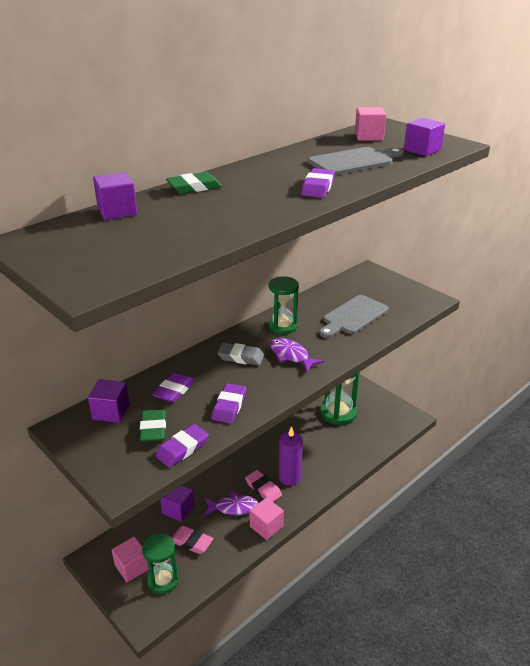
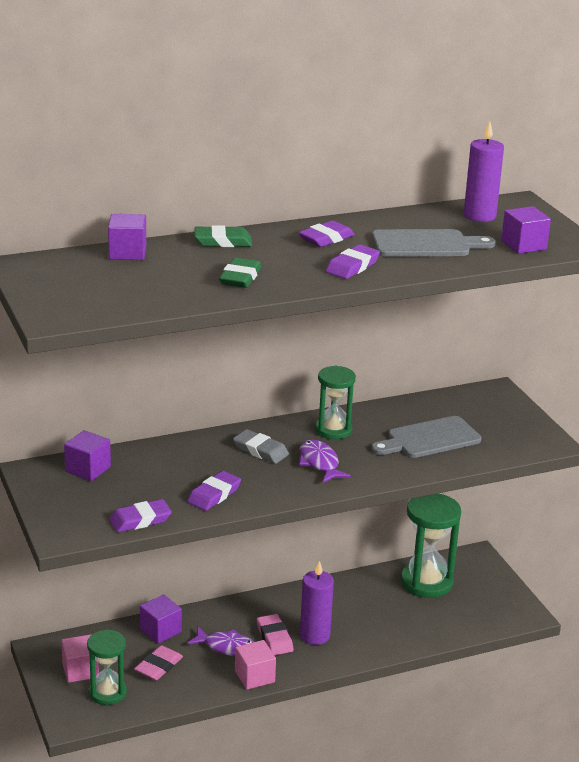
camera: 20 degrees right, 5 degrees down
green eraser [140,409,166,442] -> green eraser moved to [219,258,262,288]
purple eraser [152,372,195,403] -> purple eraser moved to [298,220,355,247]
pink eraser [172,525,214,554] -> pink eraser turned 75 degrees clockwise [134,645,183,680]
pink cube [355,107,386,141] -> purple candle [464,122,504,222]

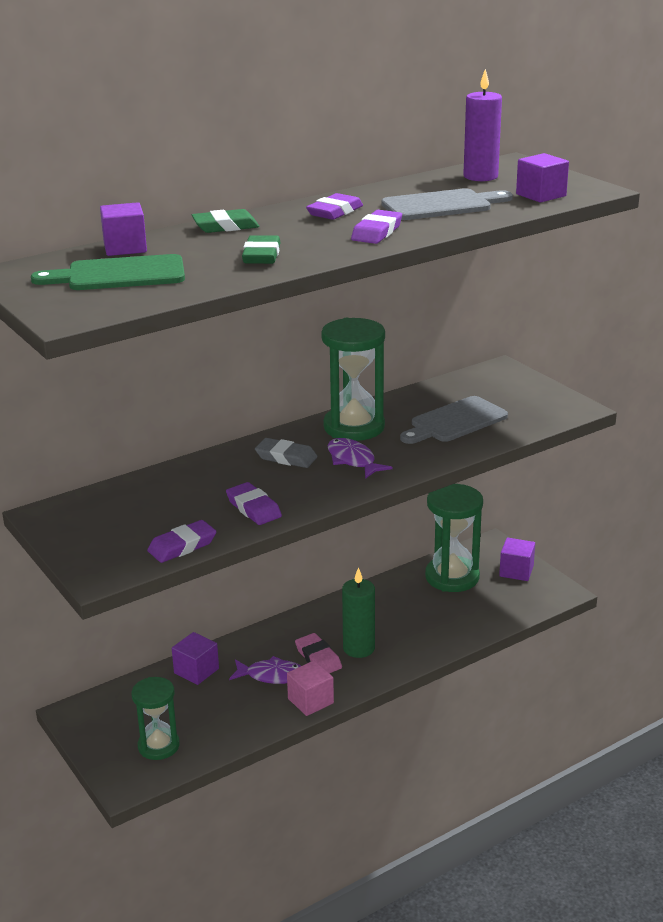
camera: 10 degrees left, 0 degrees up
pink cube [61,634,99,683] -> none
purple cube [64,430,111,481] -> purple cube moved to [499,538,535,581]
pink eraser [134,645,183,680] -> none
purple eraser [187,471,241,511] -> purple eraser turned 60 degrees counterclockwise [226,482,282,525]
purple candle [300,561,334,645] -> green candle [342,567,375,658]
green hourglass [315,366,356,439] -> green hourglass [321,318,385,441], size x1.56
none -> green cutting board [31,254,185,290]

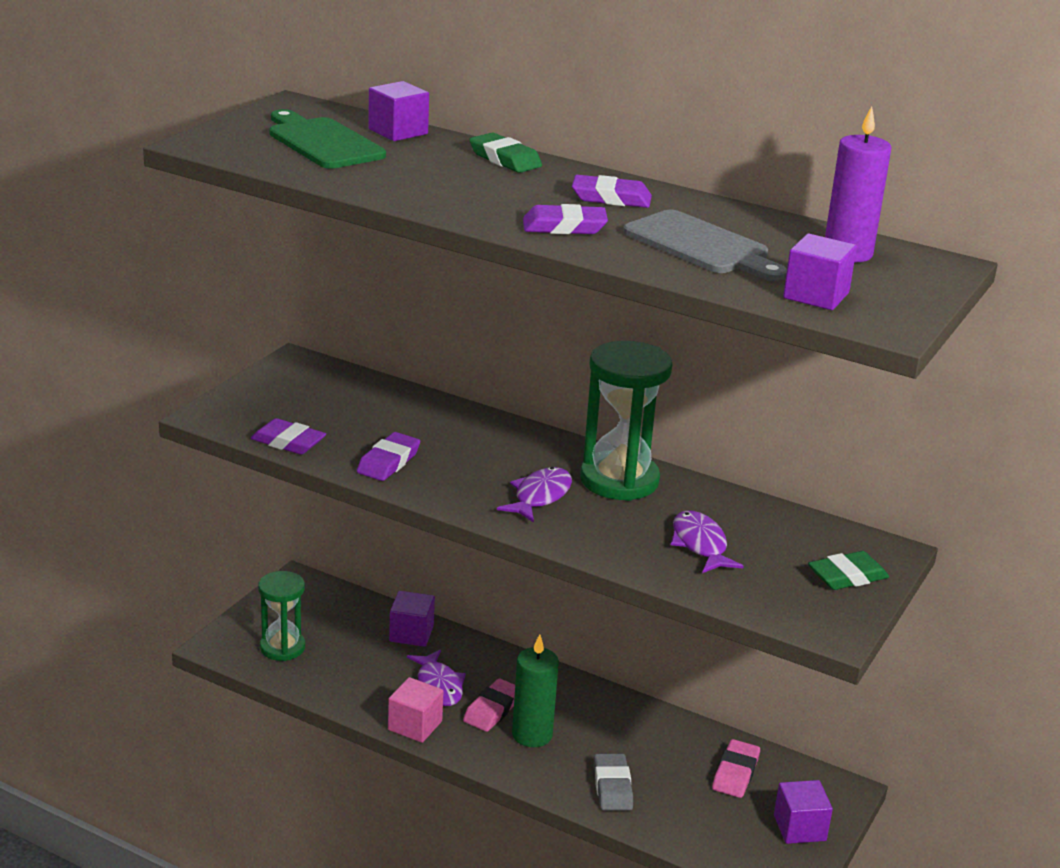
camera: 60 degrees right, 0 degrees up
green eraser [242,235,280,264] -> green eraser moved to [808,551,889,590]
grey eraser [255,438,317,468] -> grey eraser moved to [594,753,633,811]
grey cutting board [400,396,508,444] -> purple fish [671,510,744,573]
green hourglass [425,484,483,592] -> pink eraser [712,739,760,798]

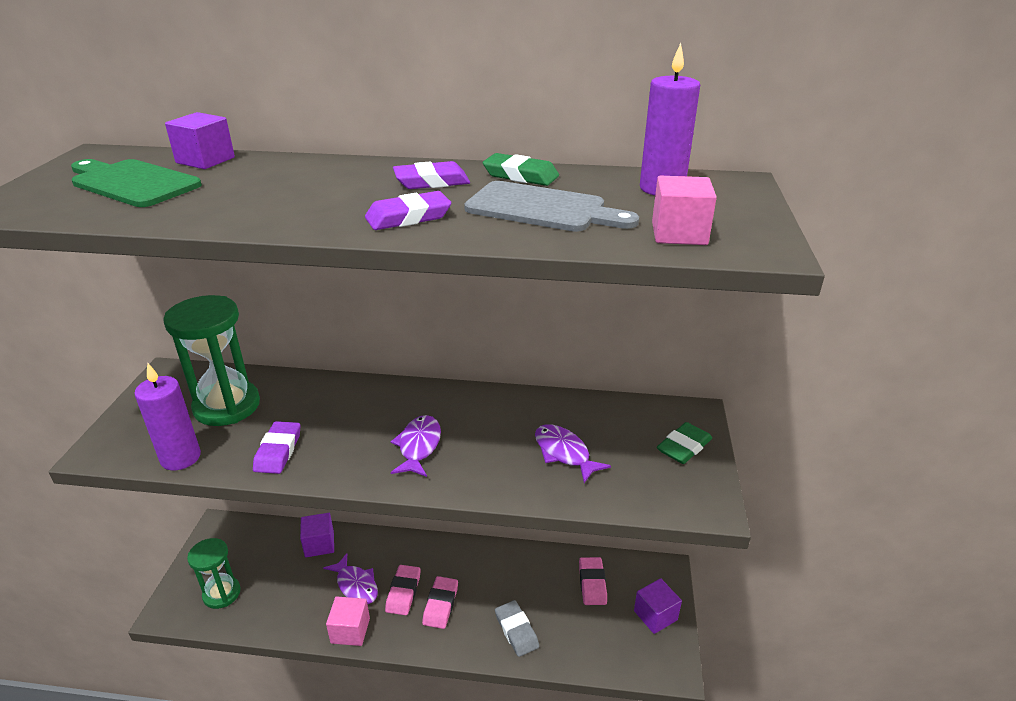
camera: 20 degrees left, 5 degrees up
purple eraser [251,418,326,454] -> purple candle [134,363,201,470]
green eraser [469,132,542,173] -> green eraser moved to [482,153,559,186]
green candle [512,634,559,747] -> pink eraser [422,576,458,629]
green hourglass [580,341,672,501] -> green hourglass moved to [163,295,260,426]
purple cube [783,234,857,310] -> pink cube [652,176,717,245]

